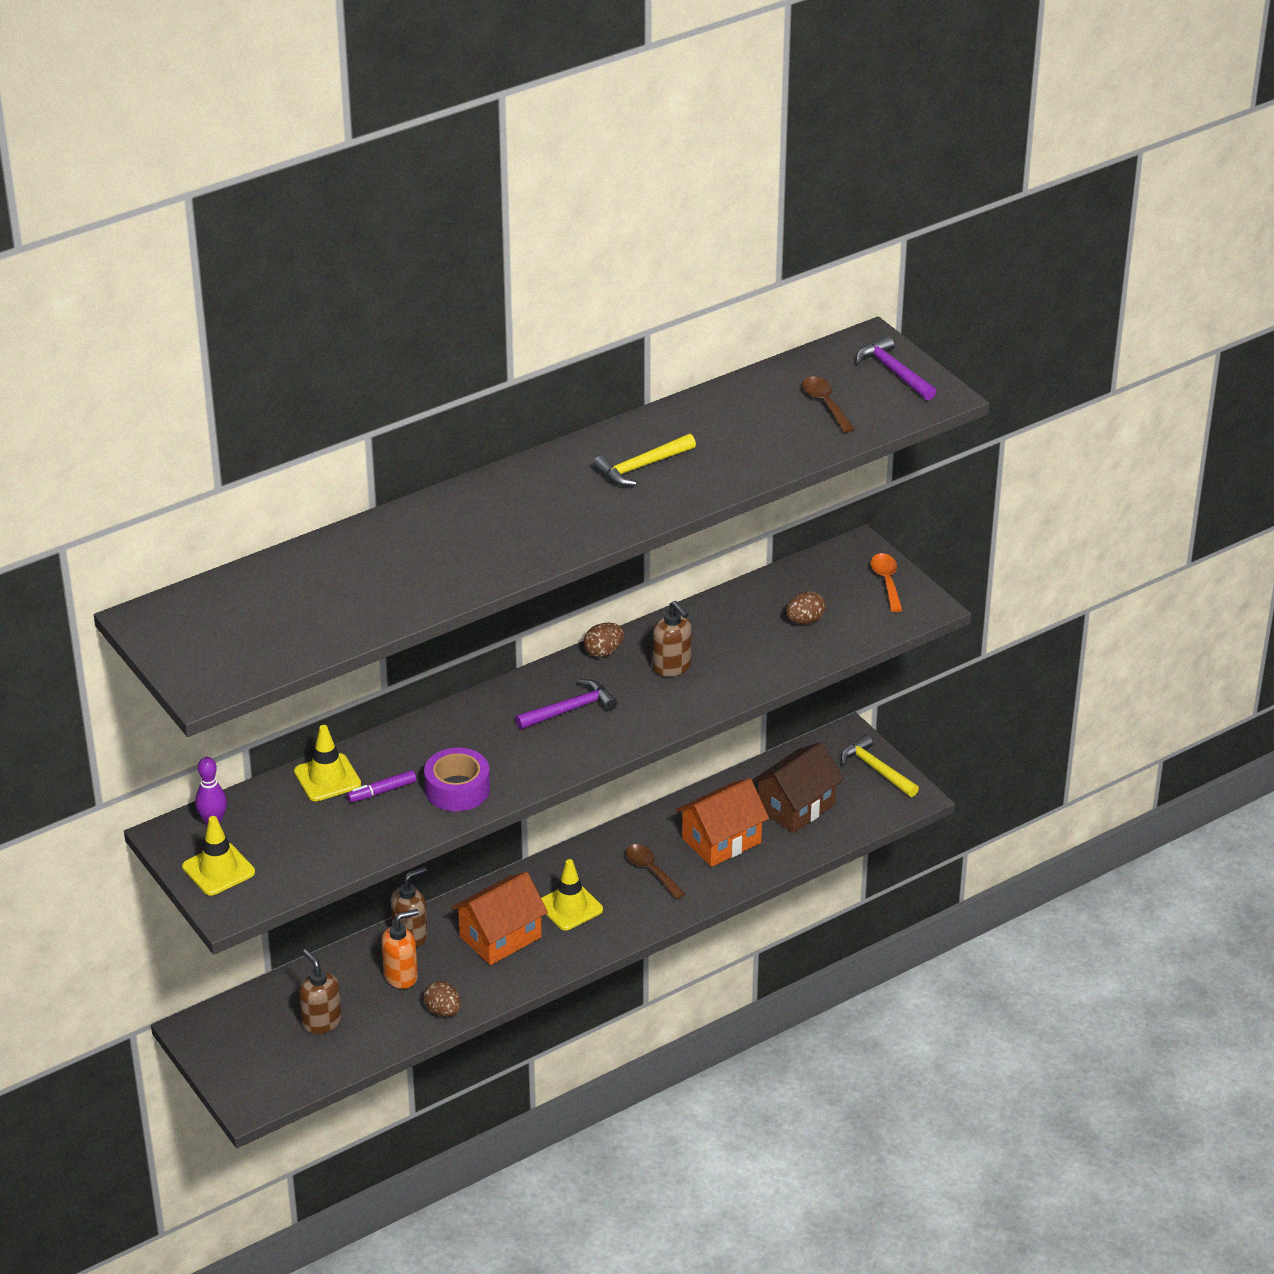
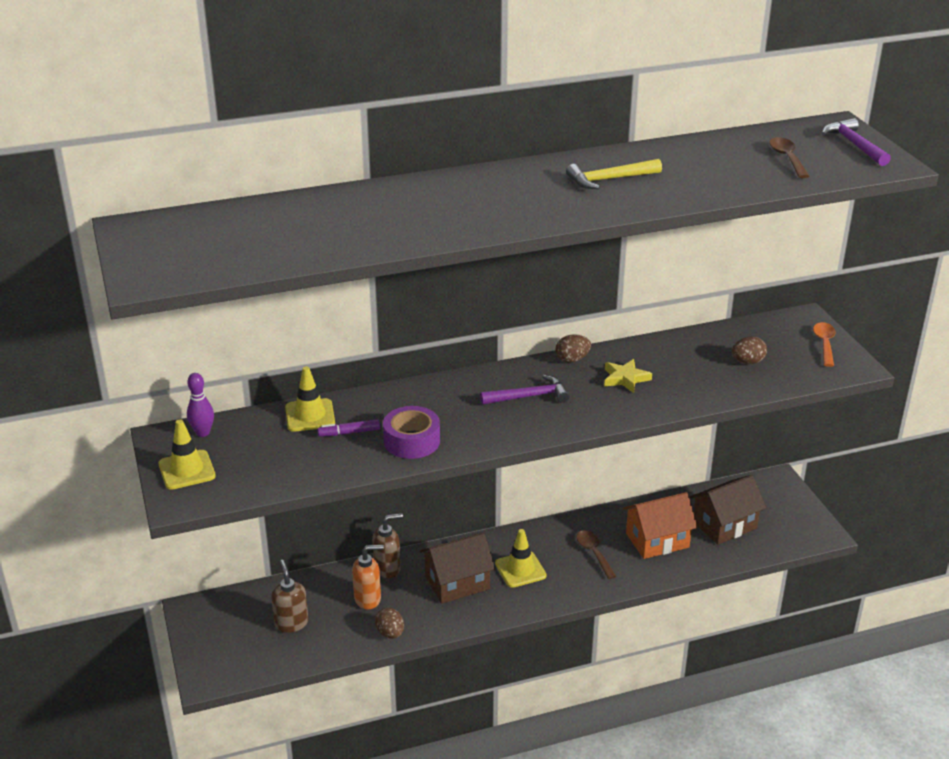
camera: 15 degrees right, 5 degrees down
orange house [451,872,548,965] -> brown house [420,532,495,604]
brown soap dispenser [653,601,692,677] -> yellow star [604,359,652,393]
yellow hammer [841,735,919,797] -> none

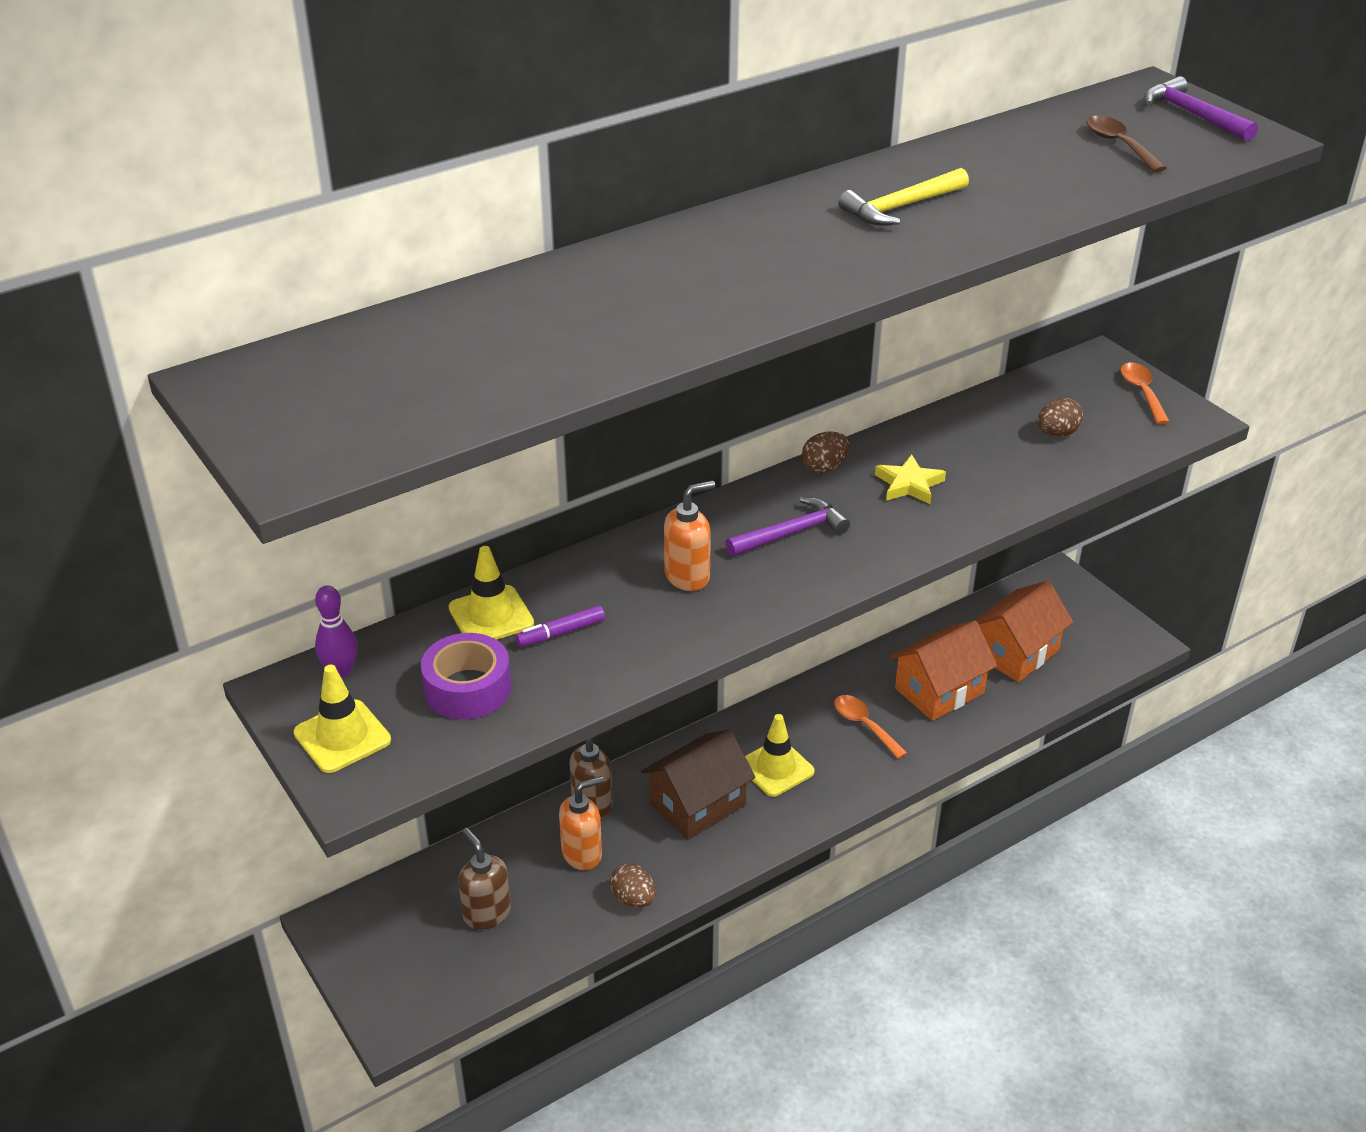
camera: 15 degrees left, 5 degrees up
purple tape [383,406,440,459] -> purple tape moved to [421,633,511,719]
brown spoon [577,530,616,579] -> orange spoon [834,695,907,759]
brown house [690,475,766,545] -> orange house [975,581,1073,682]
none -> orange soap dispenser [664,480,715,591]

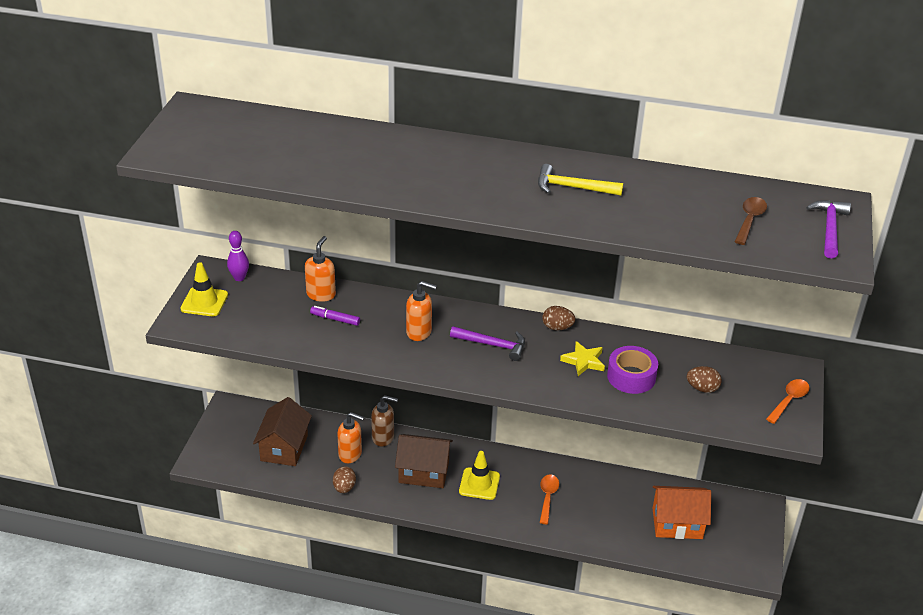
camera: 45 degrees right, 0 degrees up
purple tape [421,633,511,719] -> purple tape moved to [607,346,658,394]
yellow traffic cone [449,546,534,640] -> orange soap dispenser [305,236,336,302]
brown soap dispenser [458,828,511,929] -> brown house [253,397,312,466]
orange house [890,621,997,721] -> none

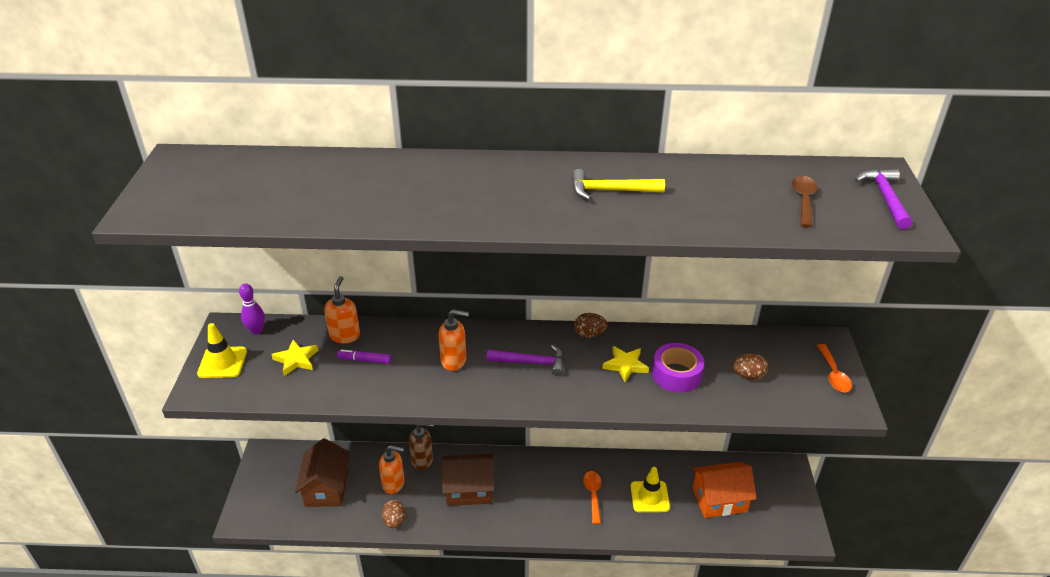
camera: 10 degrees left, 0 degrees up
yellow traffic cone [459,451,500,500] -> yellow traffic cone moved to [630,467,670,512]
orange spoon [766,379,810,424] -> orange spoon turned 150 degrees clockwise [817,344,852,392]
none -> yellow star [271,340,319,376]

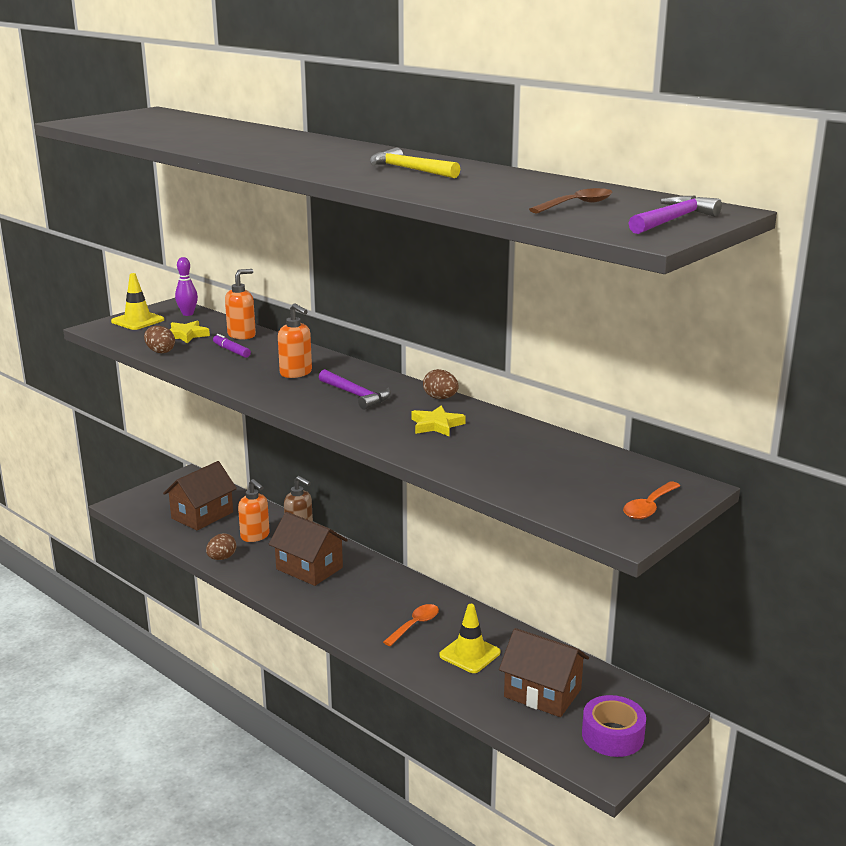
camera: 40 degrees right, 15 degrees down
purple tape [652,343,704,393] -> purple tape moved to [582,695,646,757]
orange house [692,462,757,518] -> brown house [499,628,589,717]
brown egg [733,353,768,380] -> brown egg moved to [144,326,175,353]

